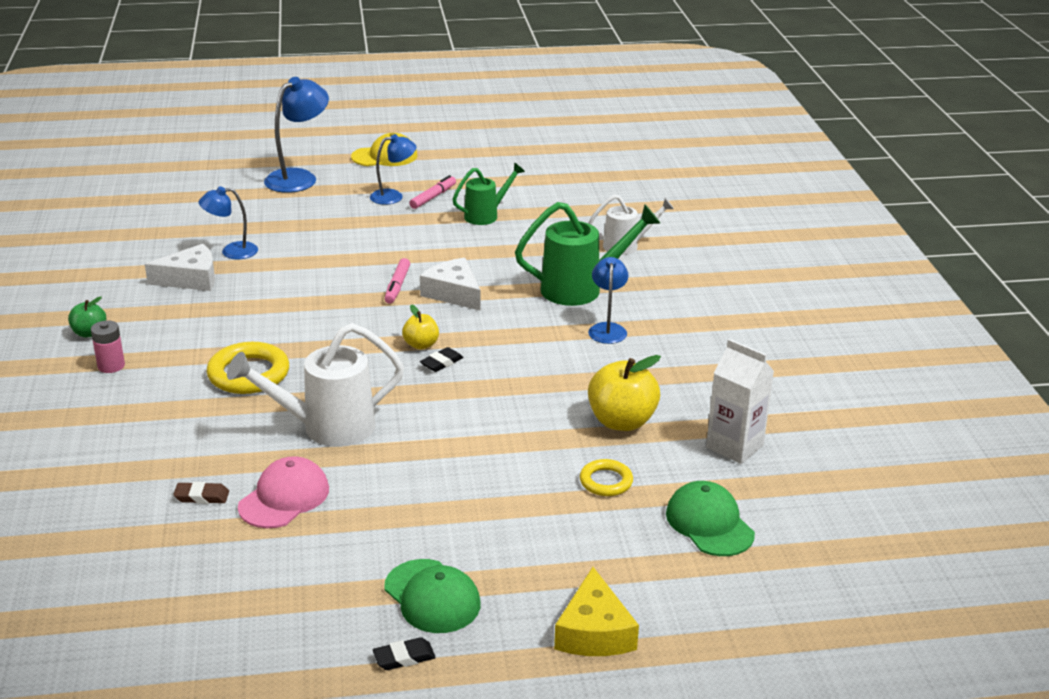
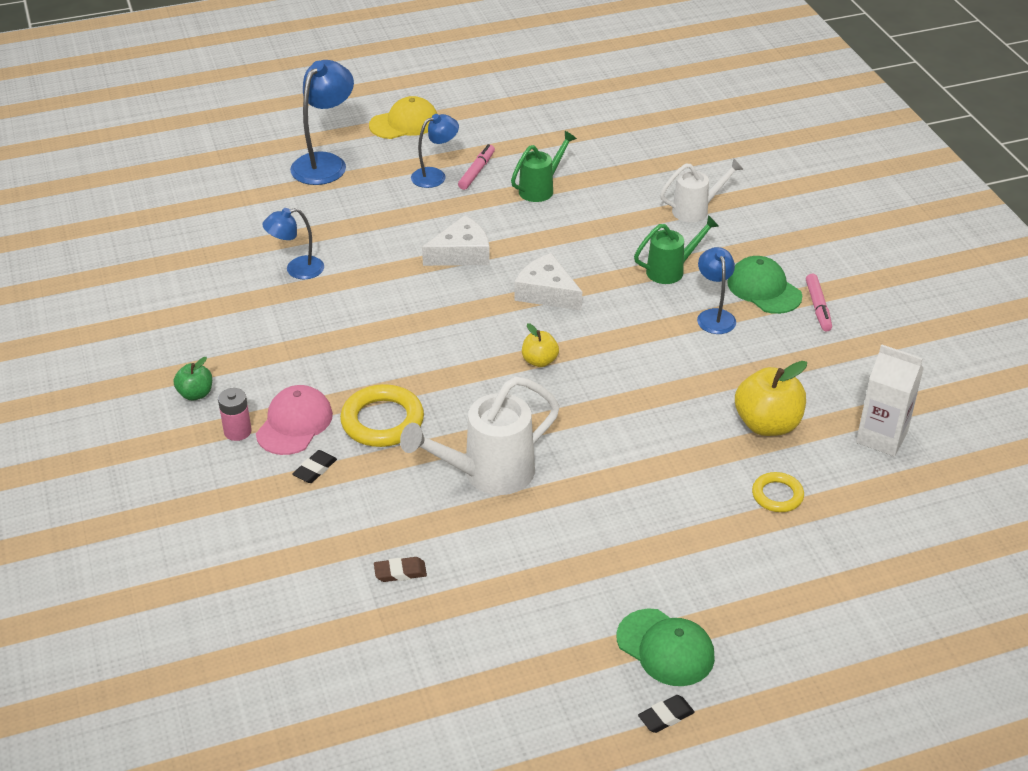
camera: 10 degrees left, 10 degrees up
white cheese [145,244,215,291] -> white cheese moved to [422,215,490,266]
pink cap [238,456,329,528] -> pink cap moved to [256,385,333,455]
pink marker [385,258,410,304] -> pink marker moved to [806,274,832,331]
black eraser [420,347,464,372] -> black eraser moved to [292,450,337,483]
green watering can [515,202,660,306] -> green watering can [634,215,719,284], size x0.62
yellow cheese [554,567,639,656] -> none
green cap [666,481,755,556] -> green cap moved to [727,256,802,314]

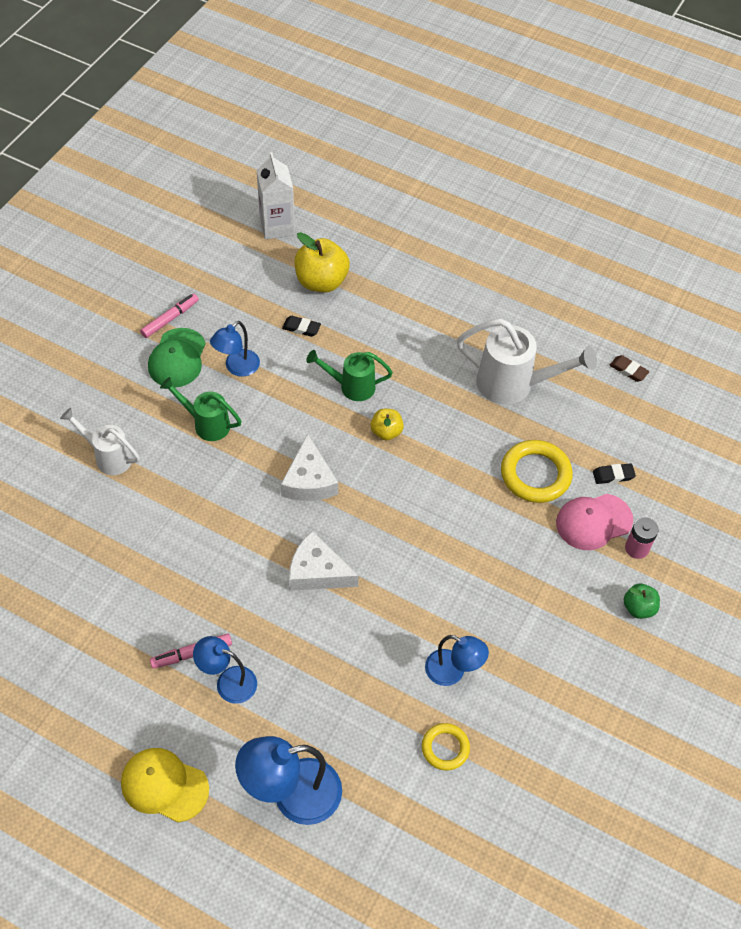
camera: 135 degrees left, 15 degrees up
green watering can [511,131,577,202] -> green watering can moved to [306,350,393,401]
green cap [617,608,715,686] -> none
black eraser [638,695,695,733] -> black eraser moved to [282,316,321,337]
yellow ring [752,472,804,512] -> yellow ring moved to [422,723,470,770]

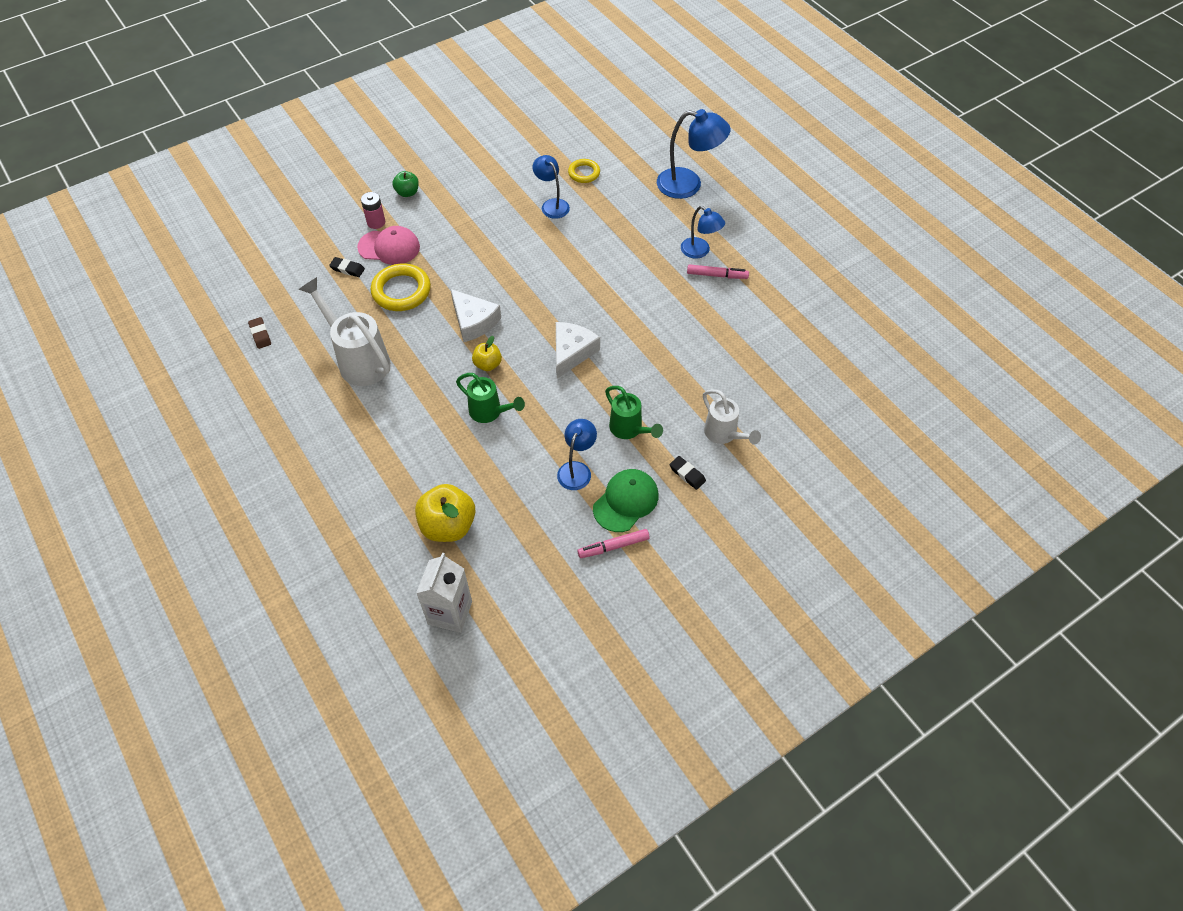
camera: 150 degrees left, 0 degrees up
yellow cap [121,748,209,823] -> none
blue lamp [210,321,260,377] -> blue lamp turned 45 degrees counterclockwise [557,419,597,490]
black eraser [282,316,321,337] -> black eraser moved to [670,456,706,490]
white cheese [289,531,359,591] -> white cheese moved to [451,289,501,342]

